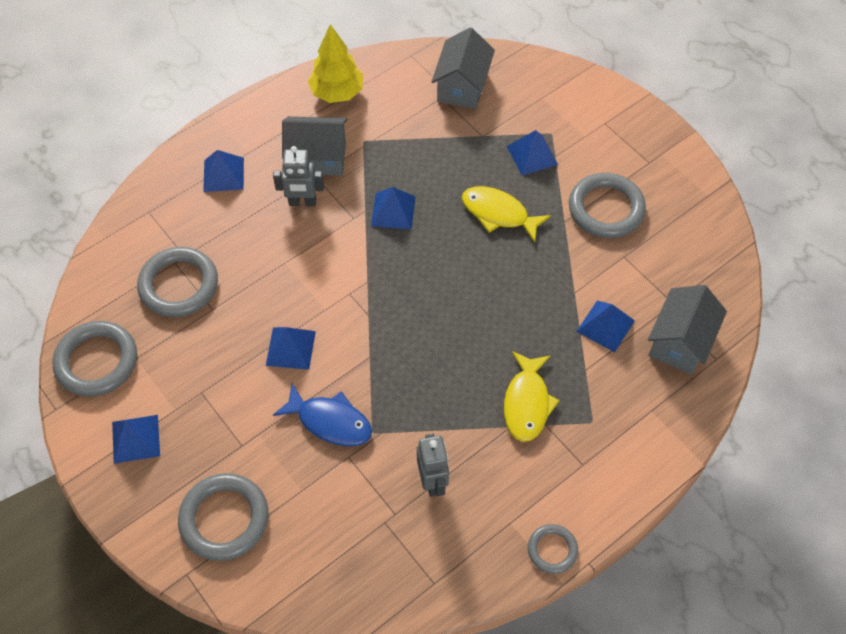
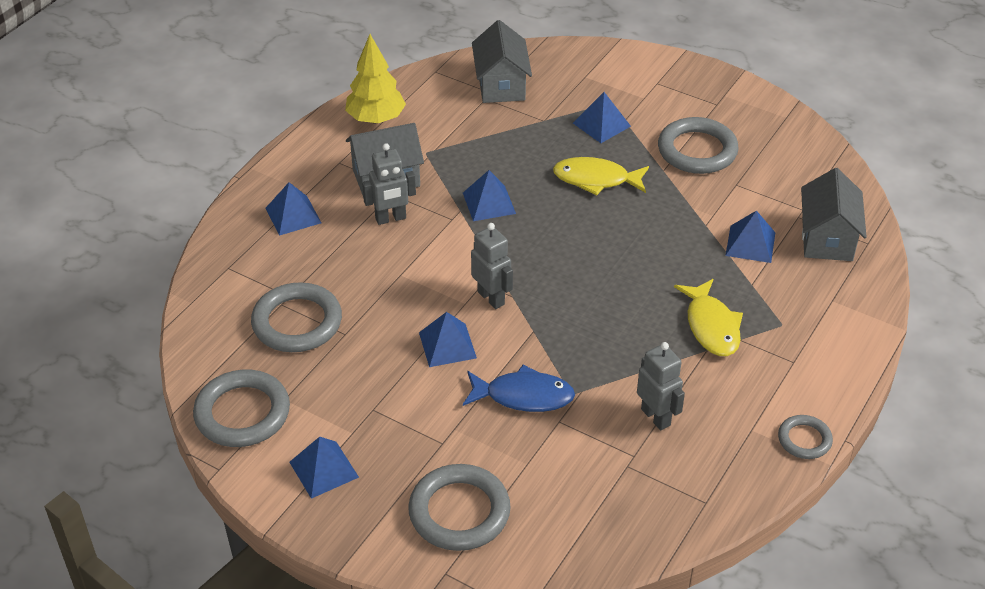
camera: 20 degrees left, 15 degrees down
none -> grey robot [471,223,513,309]

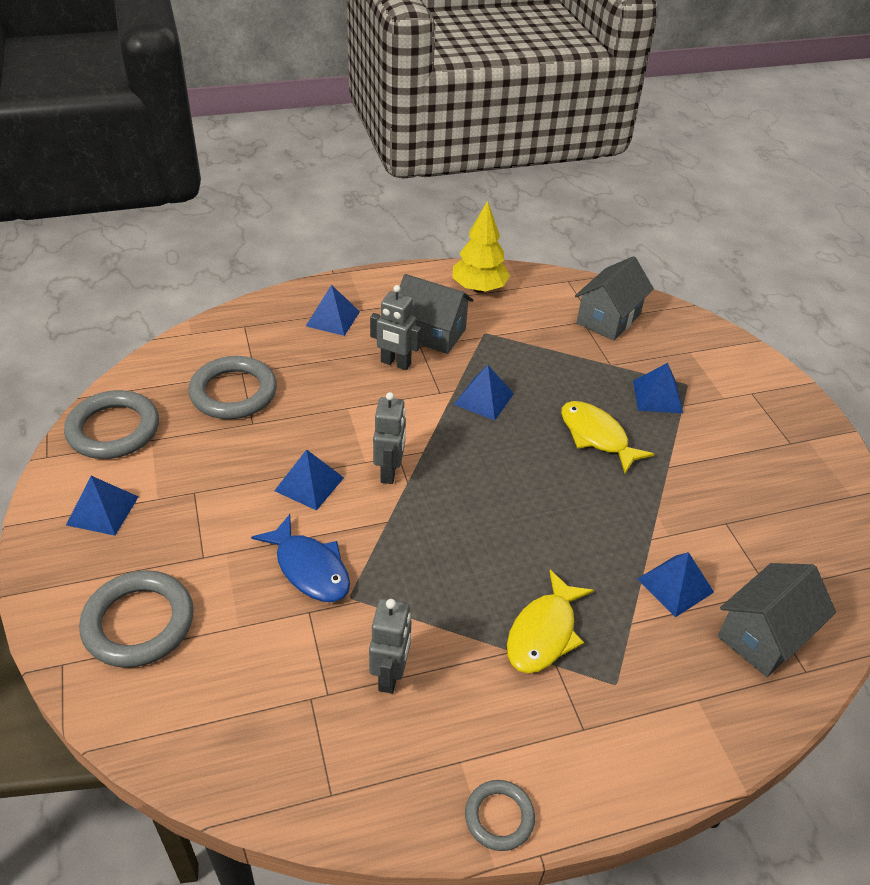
camera: 40 degrees right, 0 degrees up
grey ring [658,117,739,174] -> none

